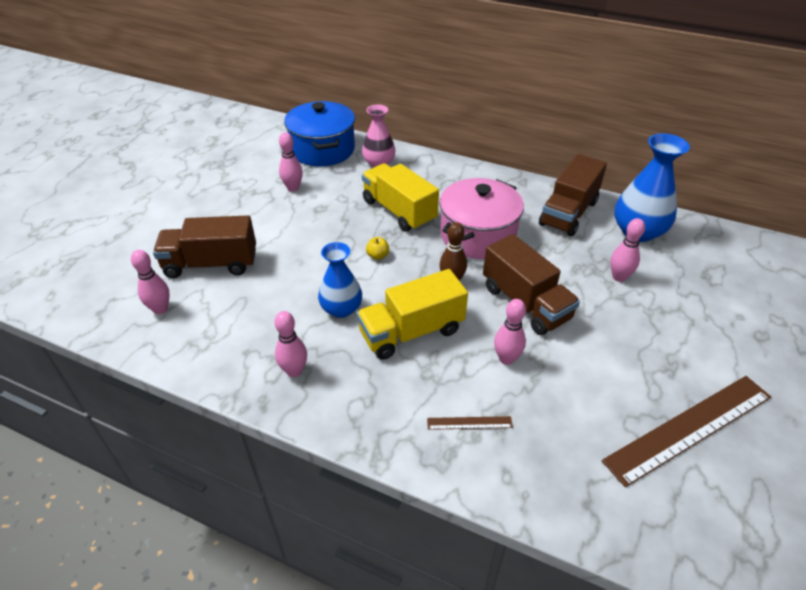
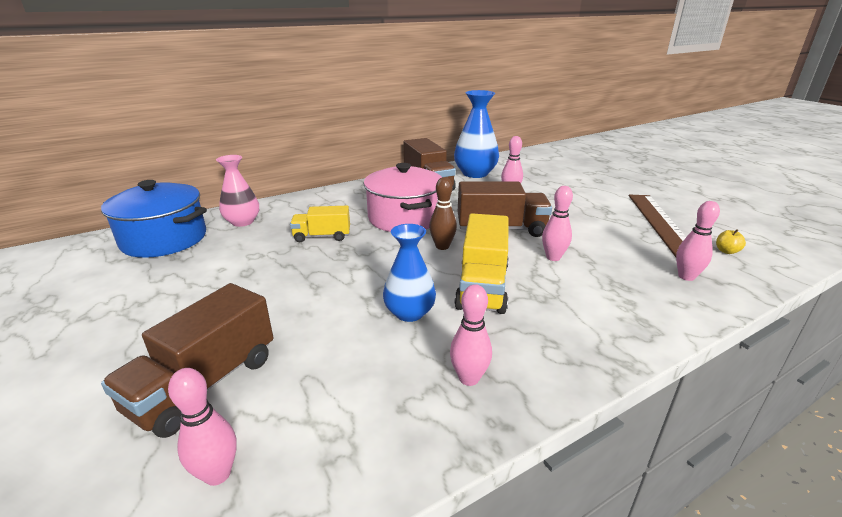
camera: 55 degrees left, 15 degrees down
pink bowling pin [279,132,303,192] -> pink bowling pin moved to [676,201,720,281]
yellow truck [362,163,439,232] -> yellow truck [290,206,350,242], size x0.62
yellow apple [366,237,389,260] -> yellow apple moved to [716,229,746,254]
brown ruler [427,416,513,430] -> none

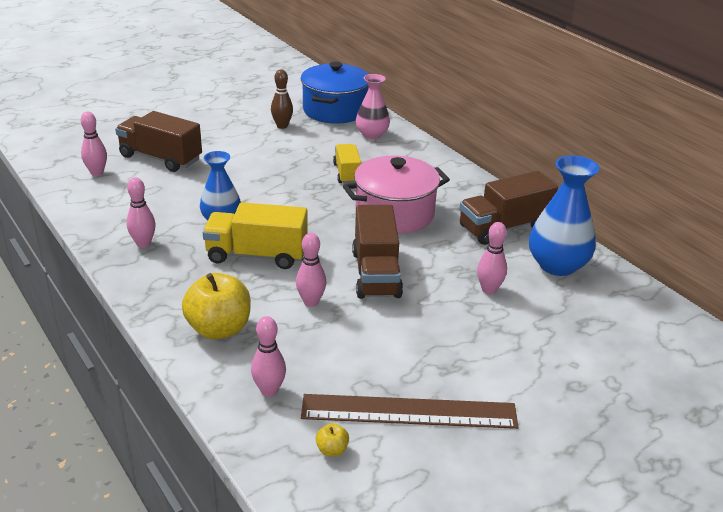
camera: 85 degrees right, 5 degrees up
brown bowling pin [429,177,457,250] -> brown bowling pin moved to [271,69,293,129]
none -> yellow apple [182,273,251,340]

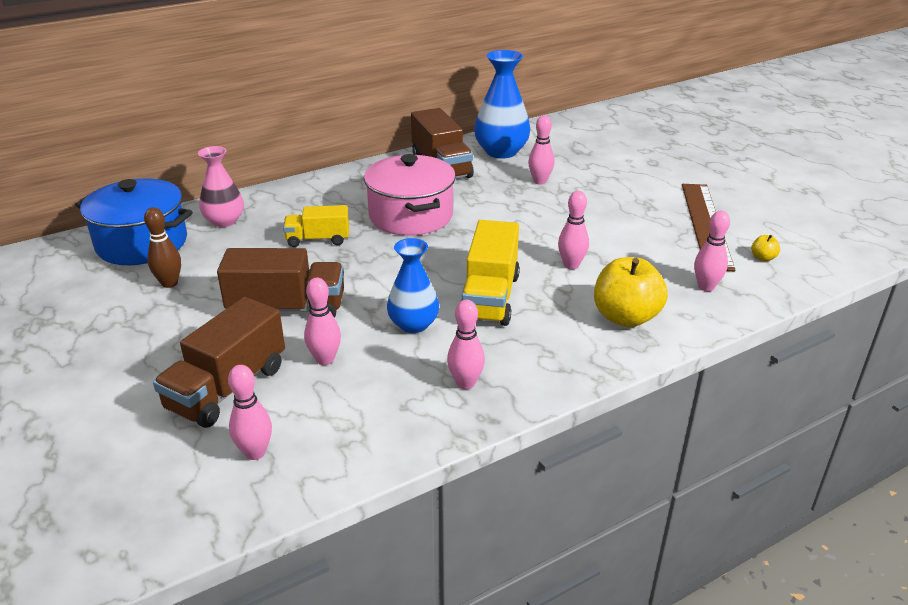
camera: 85 degrees left, 0 degrees up
brown truck [352,205,403,299] -> brown truck moved to [217,248,344,318]
none -> pink bowling pin [304,278,341,365]

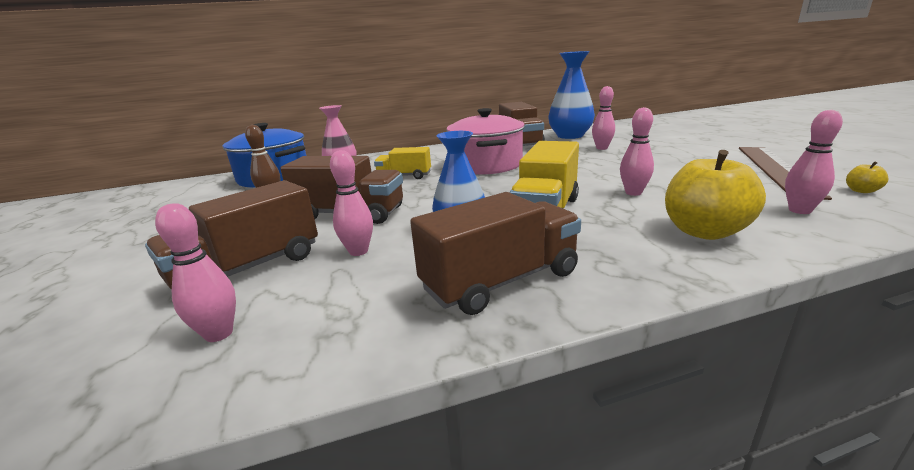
camera: 15 degrees right, 10 degrees down
pink bowling pin [447,300,485,390] -> brown truck [410,192,581,315]

